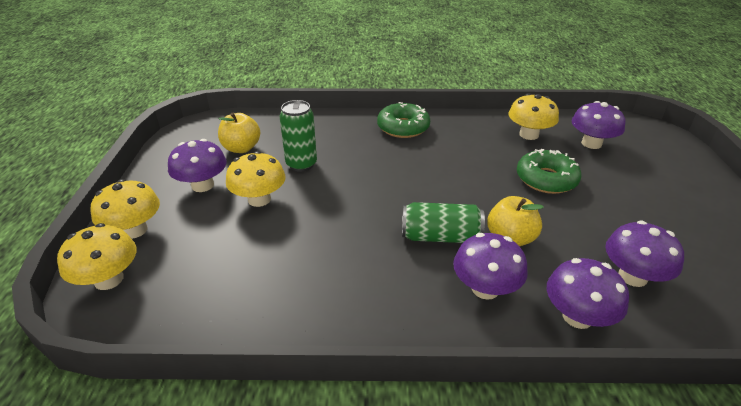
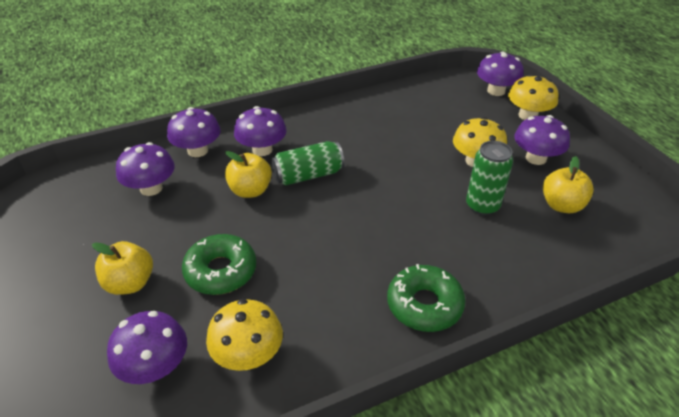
camera: 155 degrees right, 5 degrees up
yellow mushroom [57,223,137,290] -> purple mushroom [477,52,524,96]
none -> yellow apple [92,241,153,295]

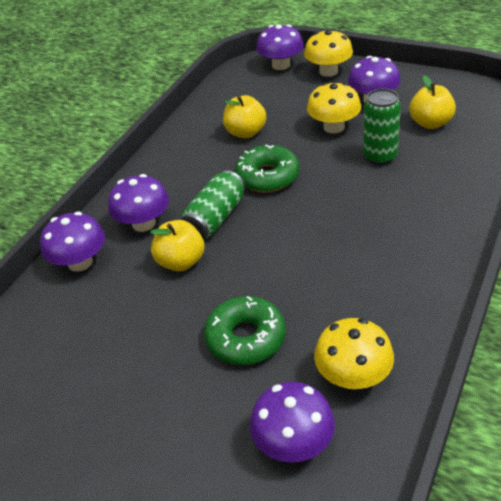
camera: 35 degrees left, 0 degrees up
yellow apple [92,241,153,295] -> yellow apple moved to [223,95,266,138]
purple mushroom [116,142,175,196] -> none
green donut [387,264,465,332] -> green donut moved to [235,145,300,192]

